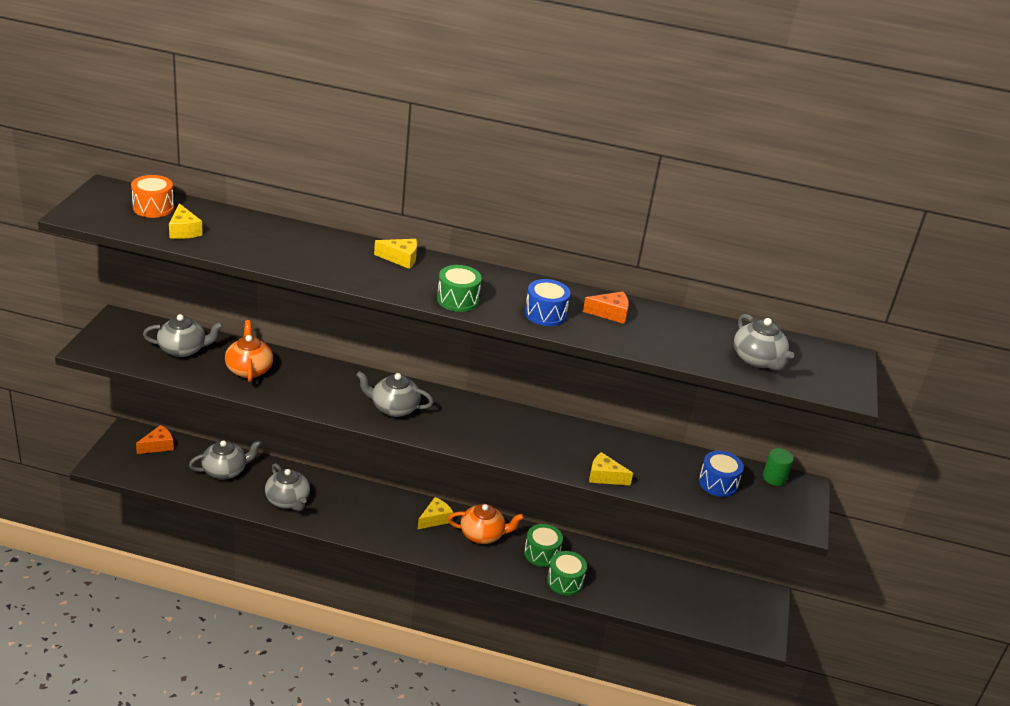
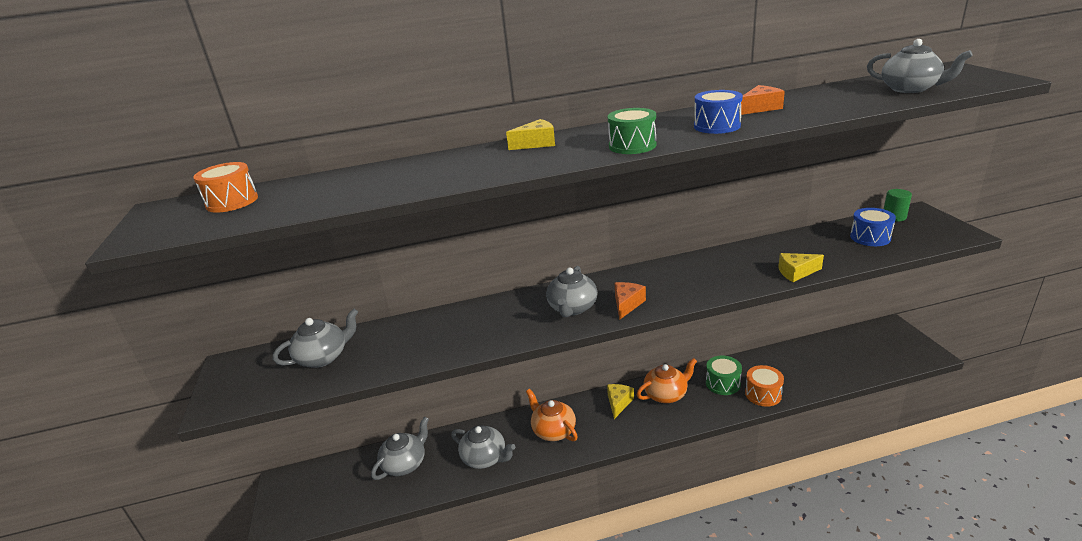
camera: 20 degrees left, 5 degrees down
orange cheese [136,425,174,454] -> orange cheese moved to [615,282,646,320]
yellow cheese [169,203,203,239] -> none
orange teapot [225,320,273,382] -> orange teapot moved to [526,389,578,441]
grey teapot [356,371,433,417] -> grey teapot turned 60 degrees counterclockwise [546,266,597,317]
green drum [547,551,587,595] -> orange drum [745,365,784,407]

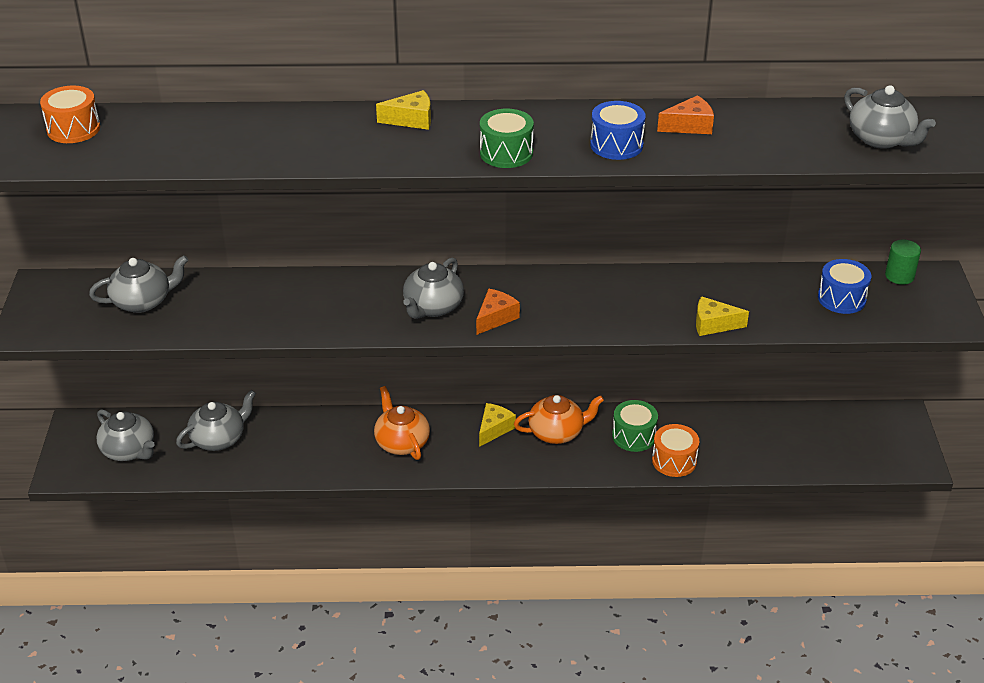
camera: 10 degrees right, 10 degrees up
grey teapot [451,425,515,469] -> grey teapot moved to [96,409,155,461]

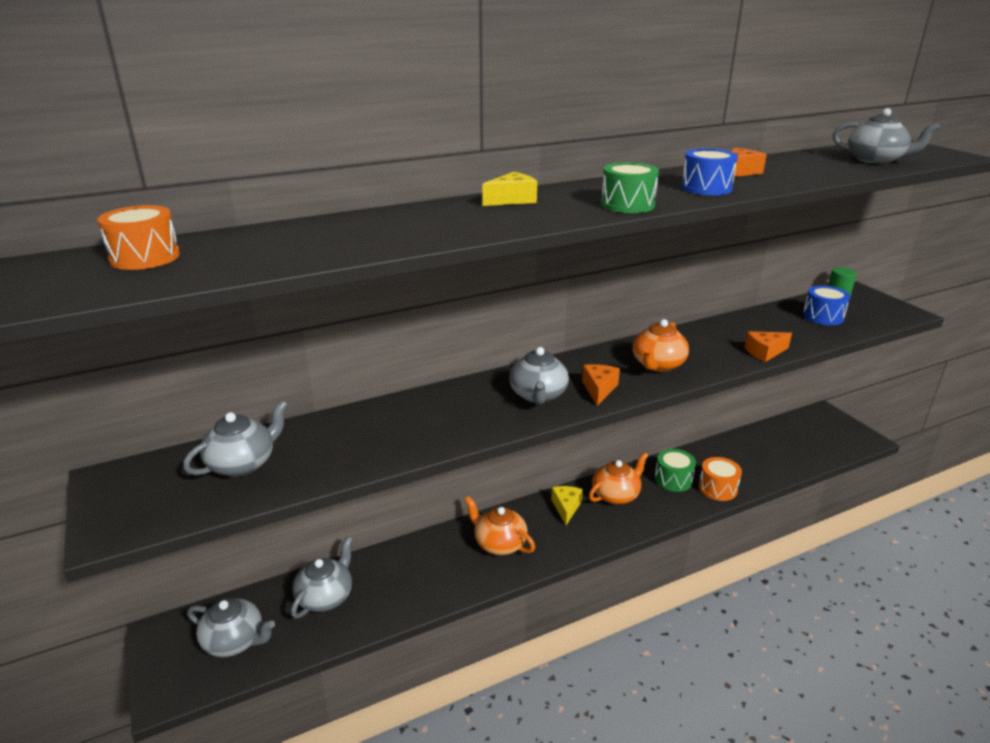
camera: 25 degrees left, 10 degrees down
yellow cheese [696,296,749,336] -> orange cheese [744,331,792,362]
none -> orange teapot [633,319,689,372]

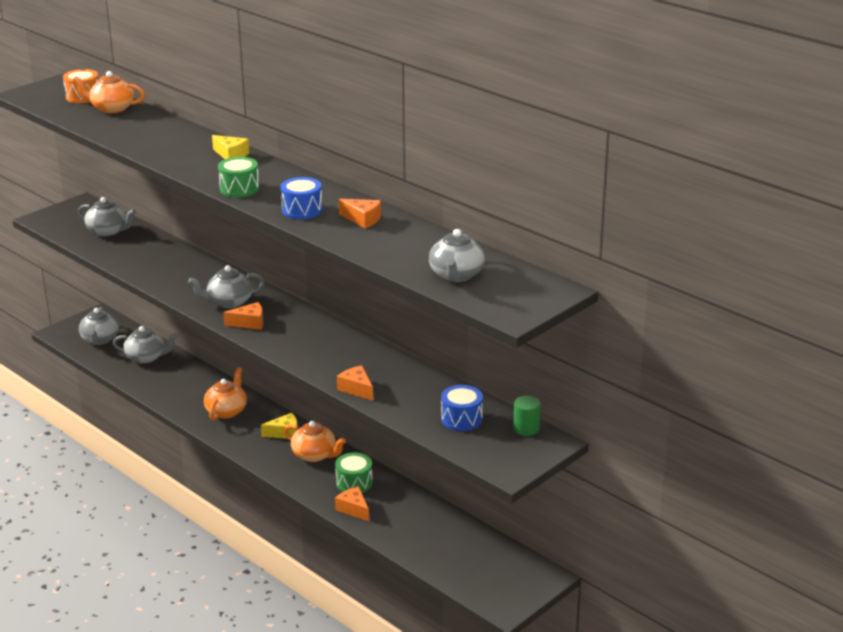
camera: 70 degrees right, 0 degrees up
orange teapot [633,319,689,372] -> orange teapot moved to [73,71,145,113]
orange drum [699,457,742,501] -> orange cheese [335,486,369,521]

